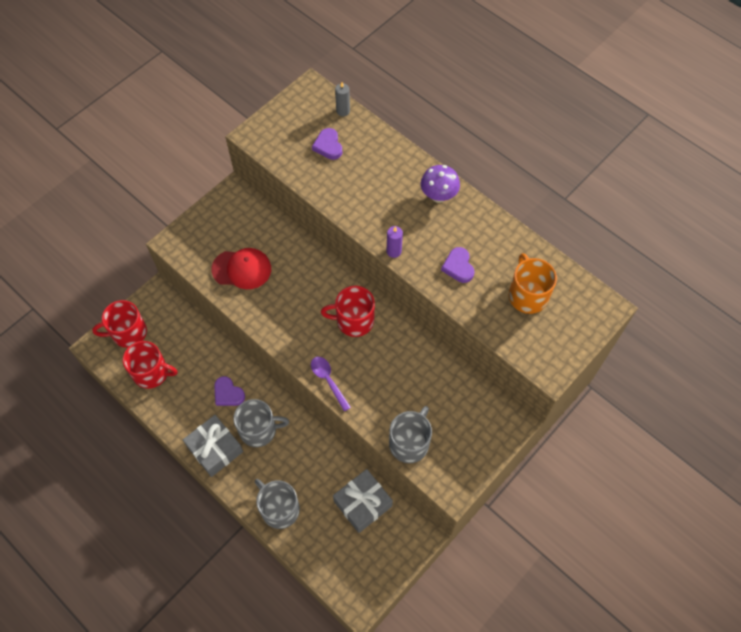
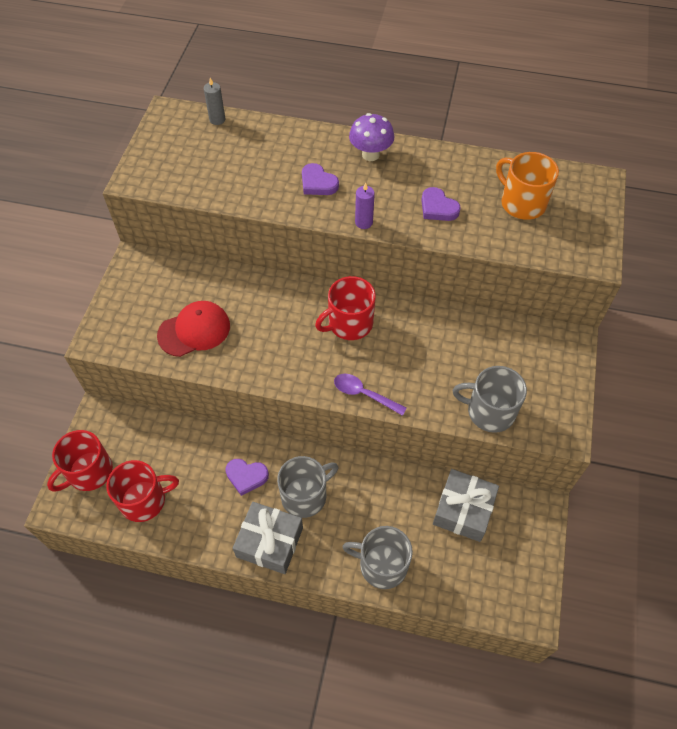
camera: 30 degrees left, 5 degrees down
purple heart [312,128,342,160] -> purple heart moved to [302,163,339,195]
grey mug [389,406,432,463] -> grey mug turned 75 degrees counterclockwise [452,366,527,433]

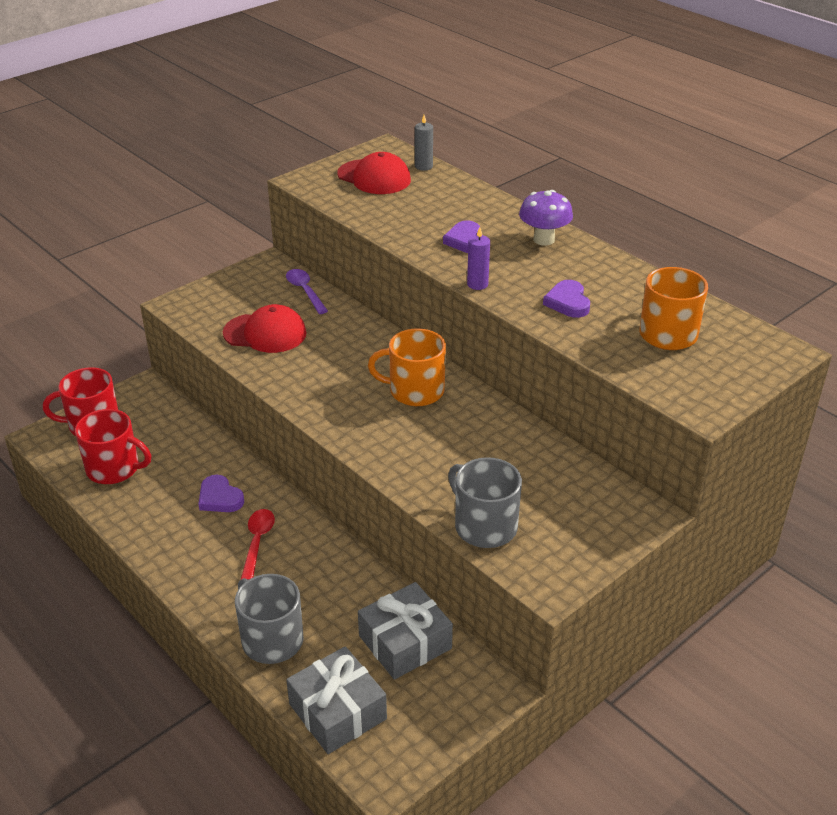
camera: 35 degrees right, 20 degrees down
grey gift [233,502,303,574] -> grey gift moved to [286,646,387,754]
grey mug [277,456,338,518] -> red spoon [241,509,275,580]
red mug [315,276,376,340] -> orange mug [368,328,446,406]
purple spoon [334,374,407,416] -> purple spoon moved to [286,269,328,314]
none -> red cap [337,152,411,194]

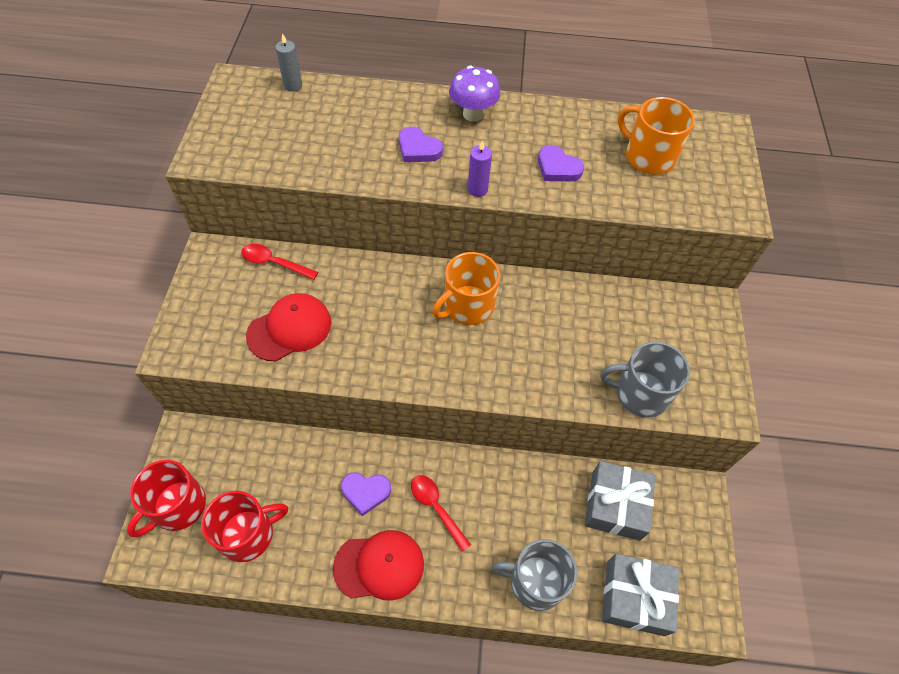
camera: 45 degrees left, 20 degrees up
purple spoon [286,269,328,314] -> red spoon [241,244,318,280]
red cap [337,152,411,194] -> red cap moved to [333,530,424,601]

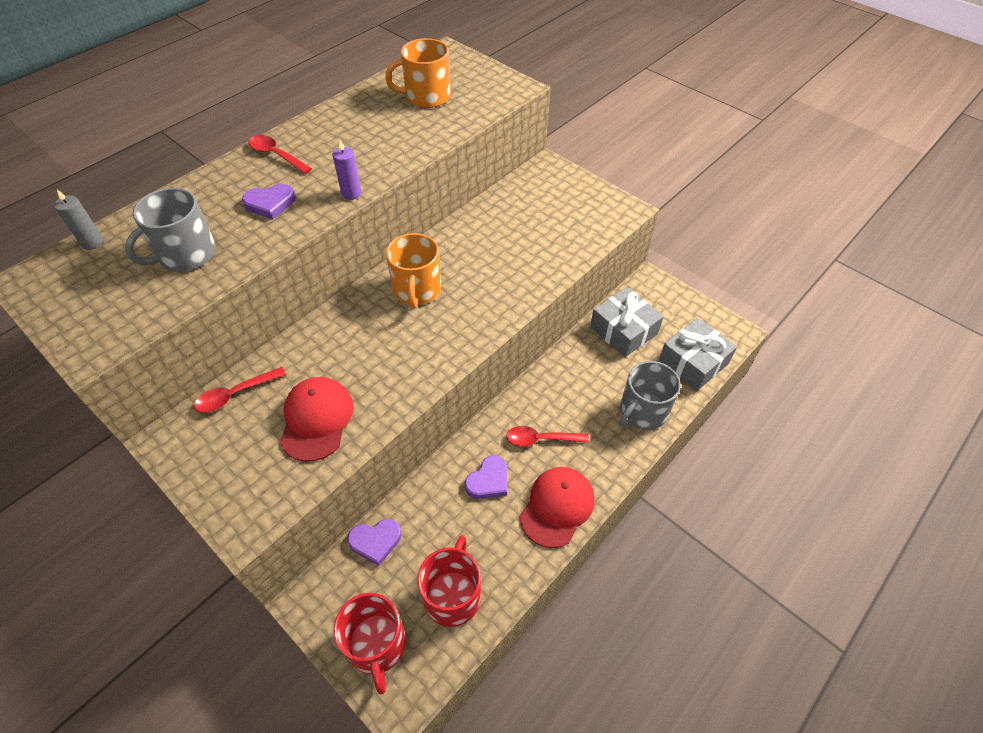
camera: 50 degrees left, 5 degrees down
purple mushroom [449,66,500,122] -> red spoon [249,135,312,174]
purple heart [538,145,584,181] -> purple heart moved to [347,519,401,566]
grey mug [601,341,690,417] -> grey mug moved to [125,188,216,271]

